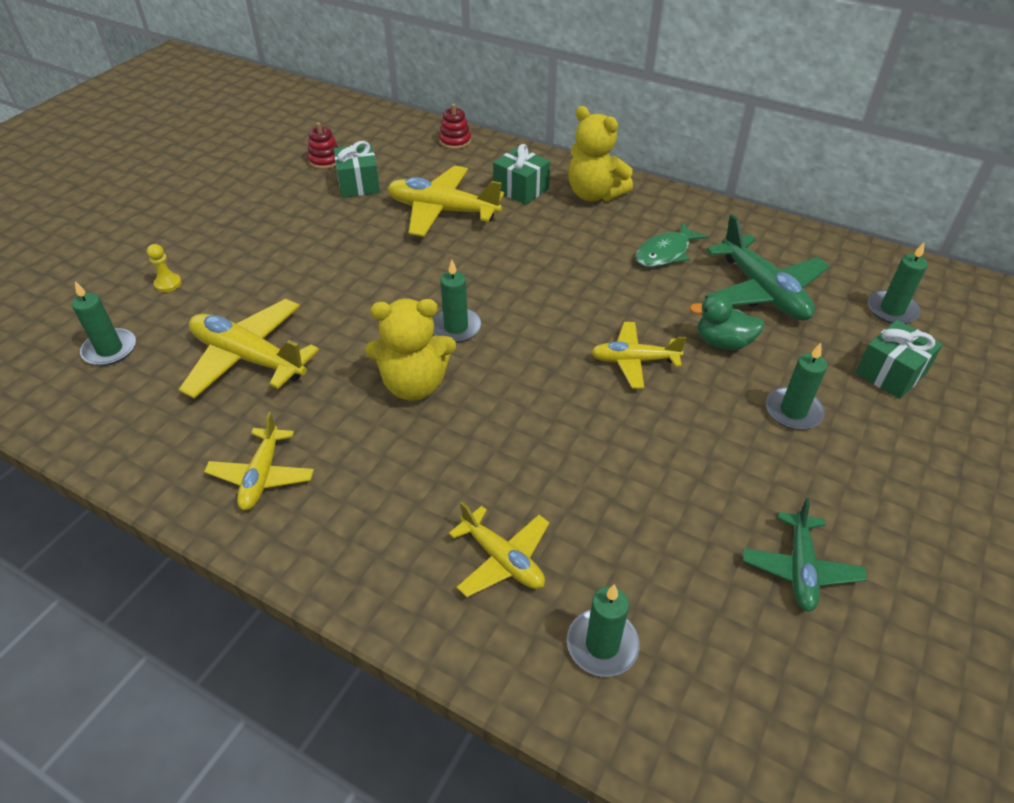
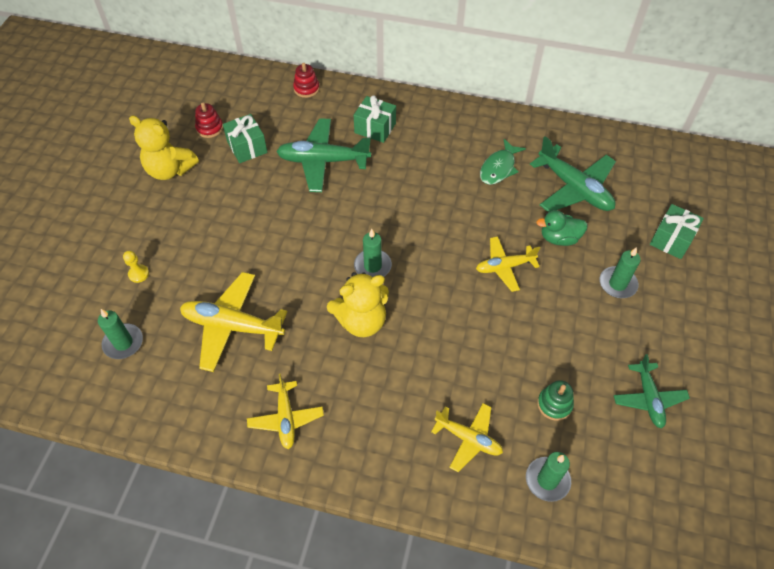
camera: 15 degrees left, 10 degrees up
yellow plane [387,165,504,237] -> green plane [276,118,371,192]
yellow teddy bear [568,106,633,201] -> yellow teddy bear moved to [129,116,199,180]
green candle [868,242,928,324] -> none
none -> green stacking toy [537,380,574,421]

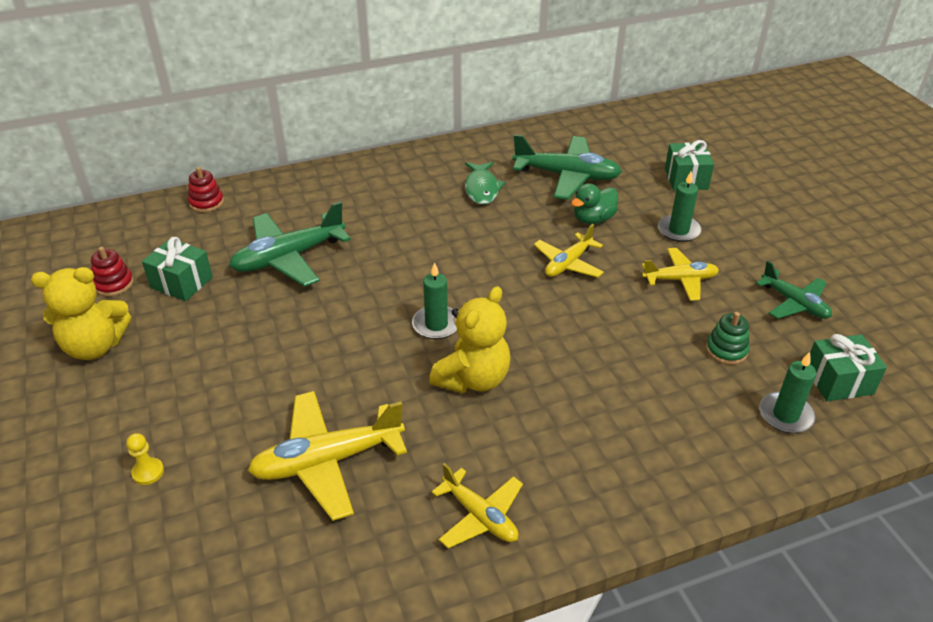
camera: 35 degrees left, 15 degrees down
green candle [98,309,143,359] -> none
green gift [354,95,396,143] -> green gift moved to [810,334,887,401]
yellow plane [431,403,503,472] -> yellow plane moved to [642,248,719,301]

